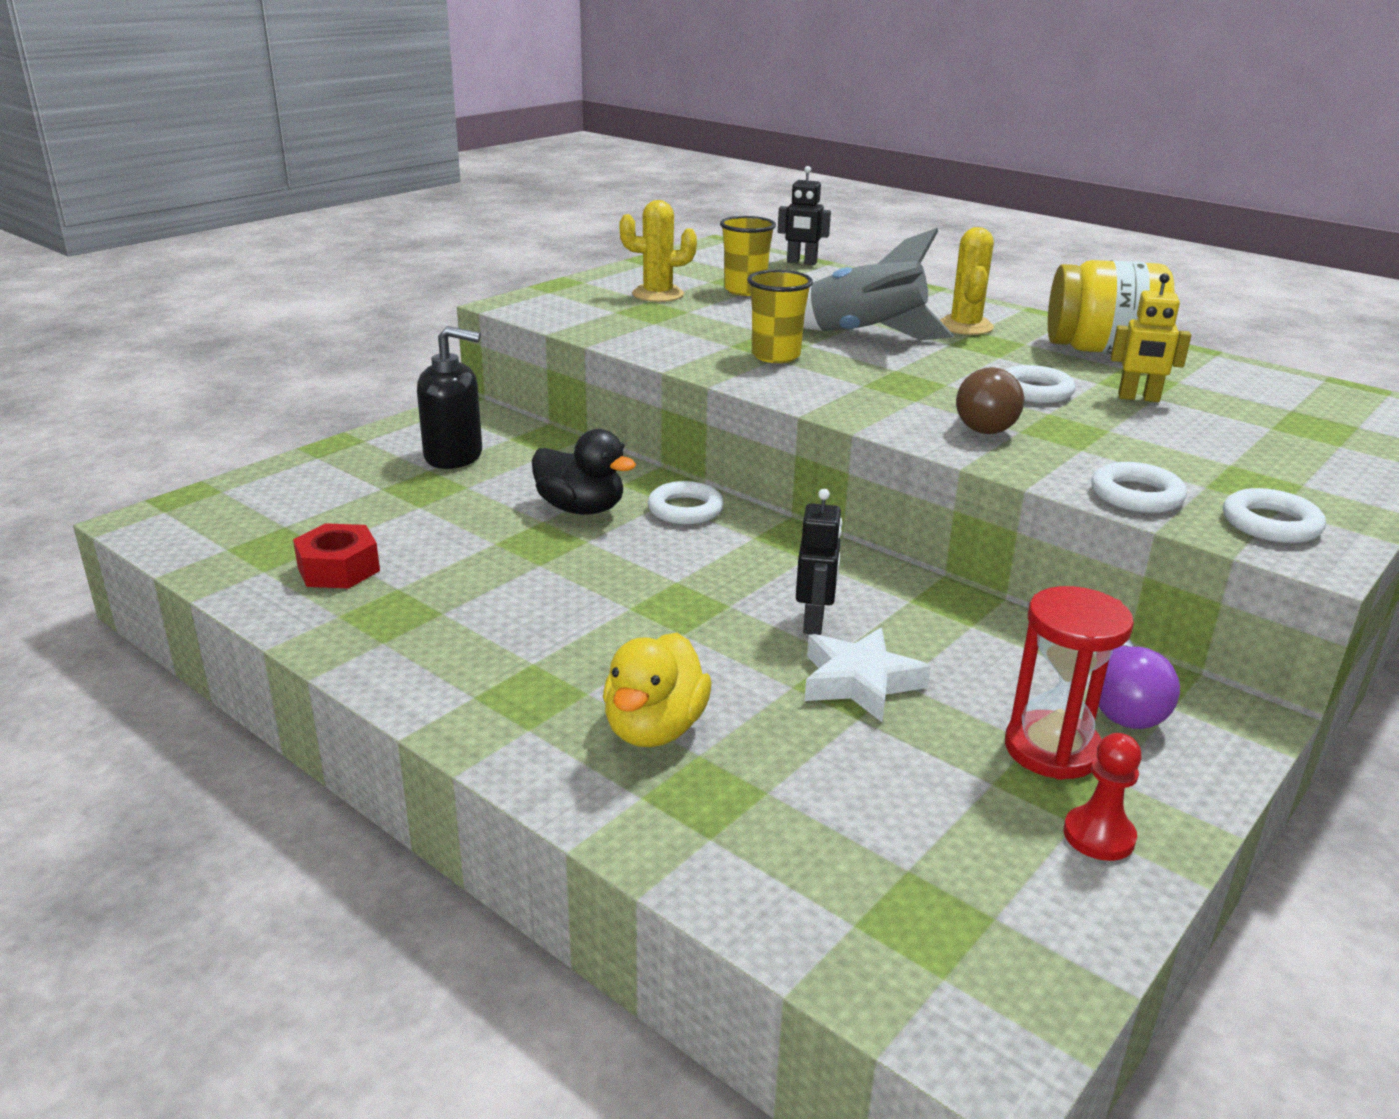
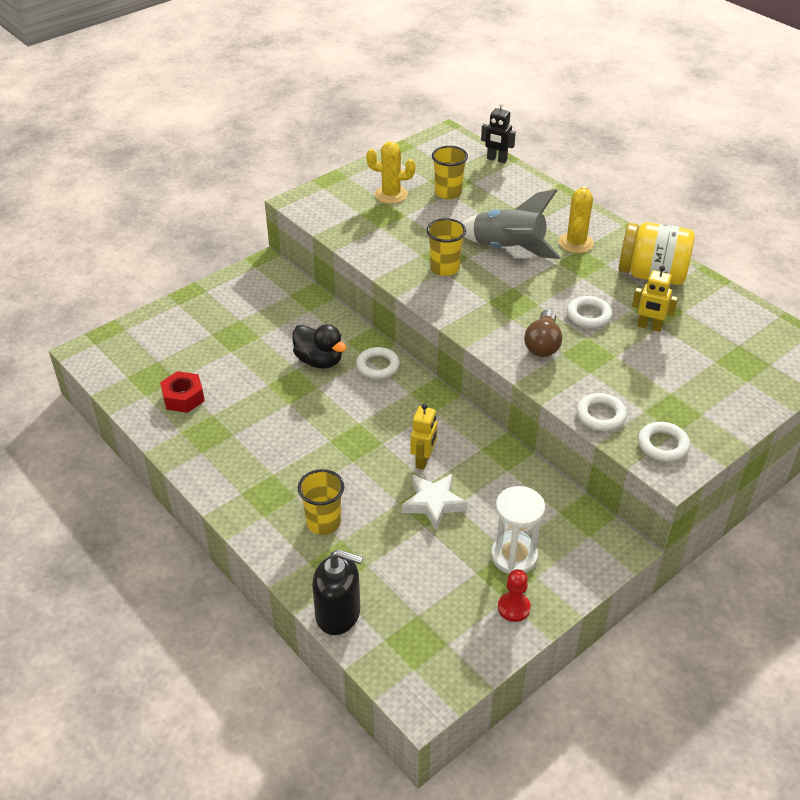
camera: 10 degrees right, 15 degrees up
black soap dispenser [417,326,482,469] -> black soap dispenser moved to [312,549,363,635]
yellow duck [603,633,711,747] -> yellow cup [298,469,344,535]
black robot [796,489,843,635] -> yellow robot [411,403,437,470]
red hourglass [1005,586,1134,780] -> white hourglass [491,486,545,574]
purple light bulb [1099,640,1180,729] -> none

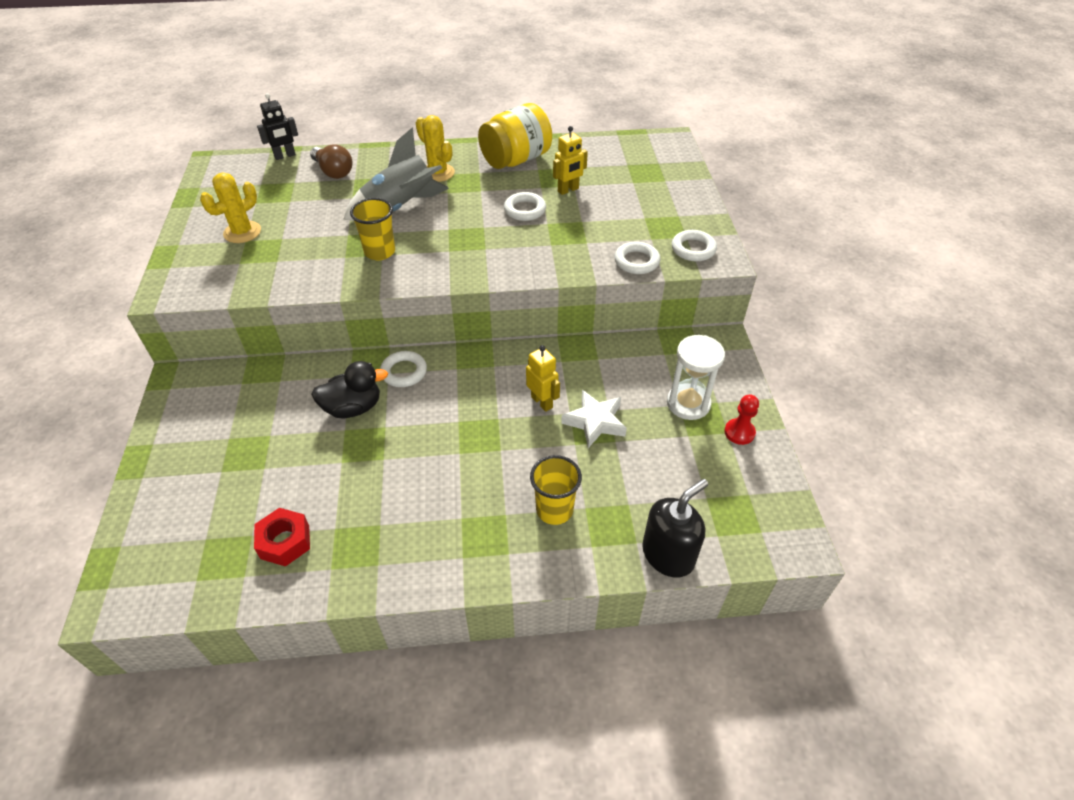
camera: 55 degrees left, 5 degrees up
yellow cup [432,146,468,199] -> none
brown light bulb [524,309,563,357] -> brown light bulb moved to [310,144,352,179]

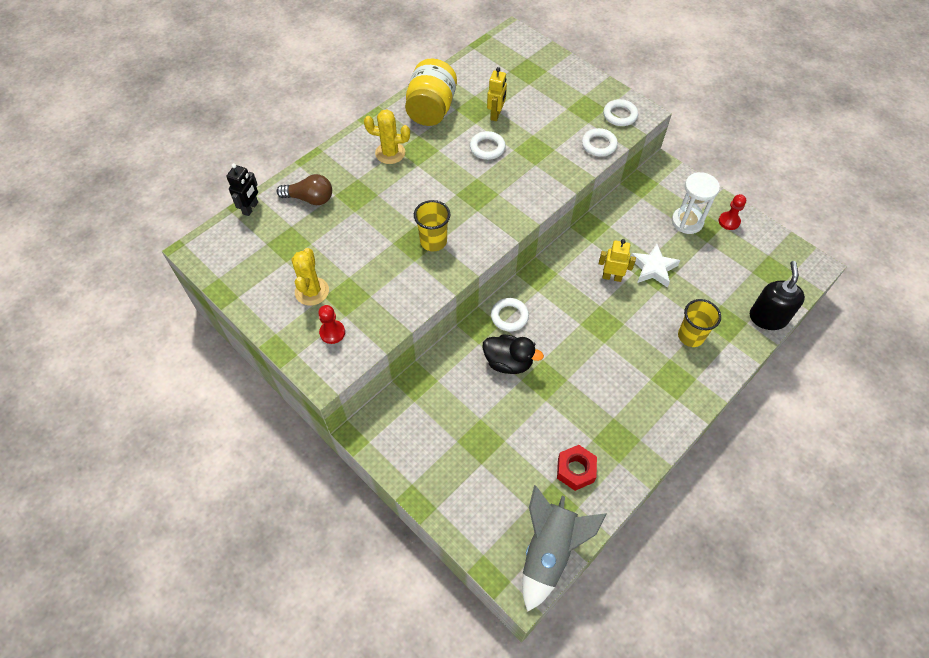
camera: 40 degrees left, 10 degrees up
black duck [311,361,388,418] -> black duck turned 75 degrees clockwise [482,334,544,374]
grey rocket [343,127,449,221] -> grey rocket moved to [522,485,607,612]
none -> red pawn [318,305,345,344]

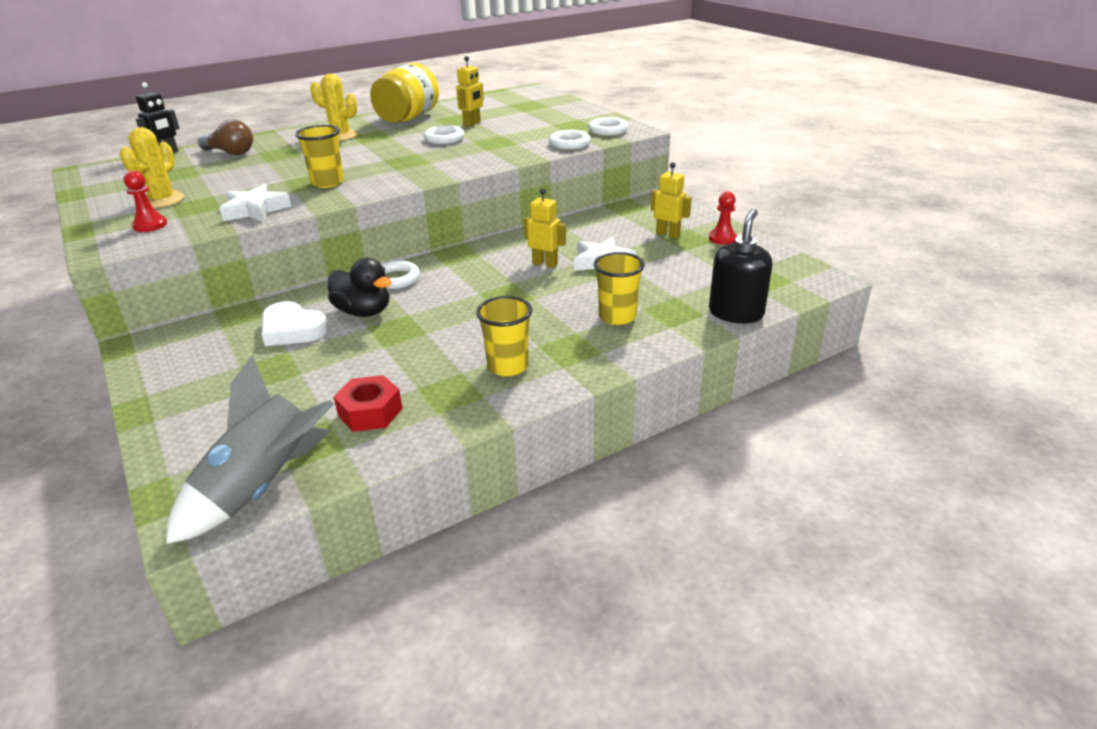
camera: 15 degrees right, 25 degrees down
white hourglass [672,172,720,234] -> yellow robot [651,162,692,239]
none -> white star [219,184,292,222]
none -> white heart [262,301,329,346]
none -> yellow cup [476,296,532,377]

